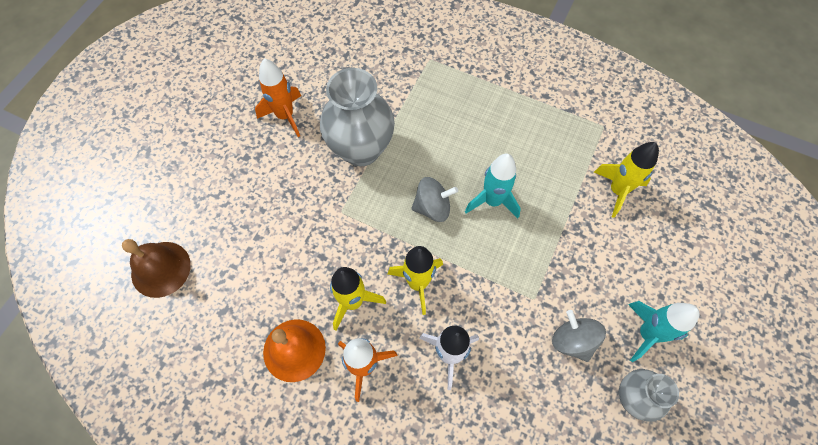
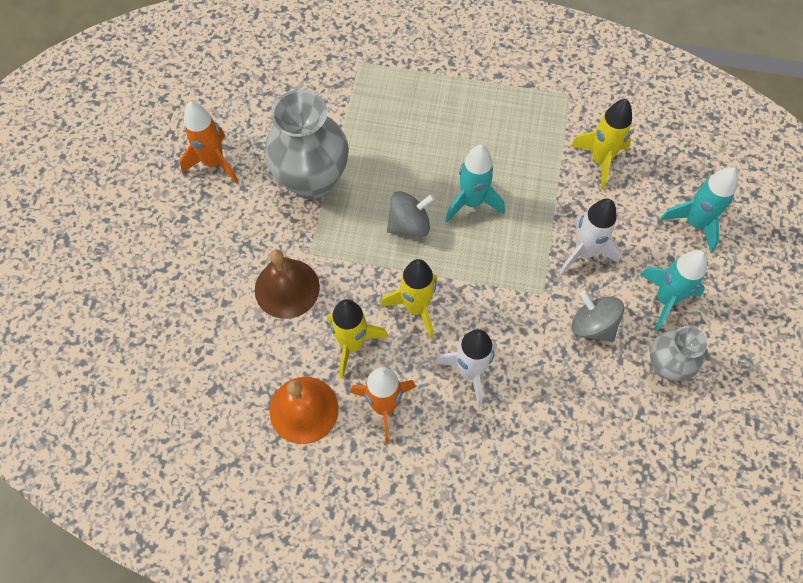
camera: 15 degrees left, 0 degrees up
brown bell [122,239,191,298] -> brown bell moved to [255,249,320,319]
none -> white rocket [560,198,621,274]
none -> turquoise rocket [660,167,738,252]

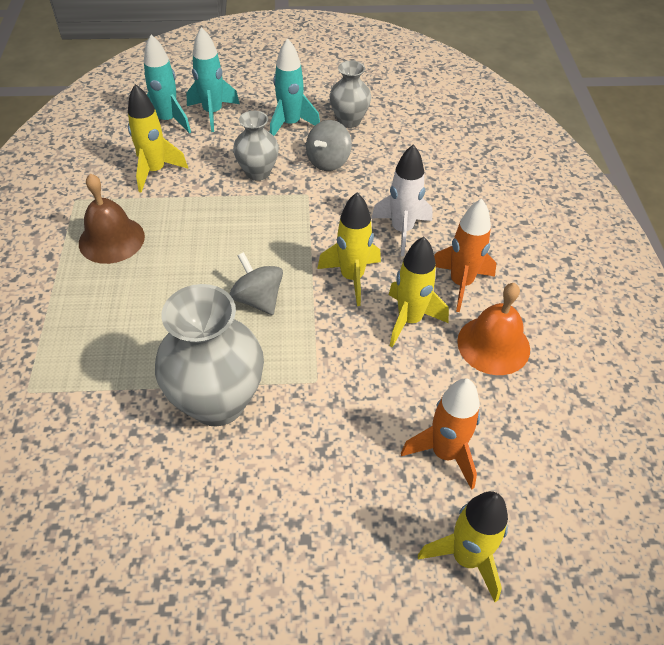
camera: 105 degrees left, 15 degrees down
orange rocket [179,101,238,183] -> orange rocket moved to [401,378,480,490]
brown bell [255,249,320,319] -> brown bell moved to [79,174,145,264]
turquoise rocket [445,145,505,222] -> turquoise rocket moved to [144,35,191,133]
white rocket [560,198,621,274] -> grey vase [233,111,279,181]
none -> yellow rocket [418,491,508,602]

